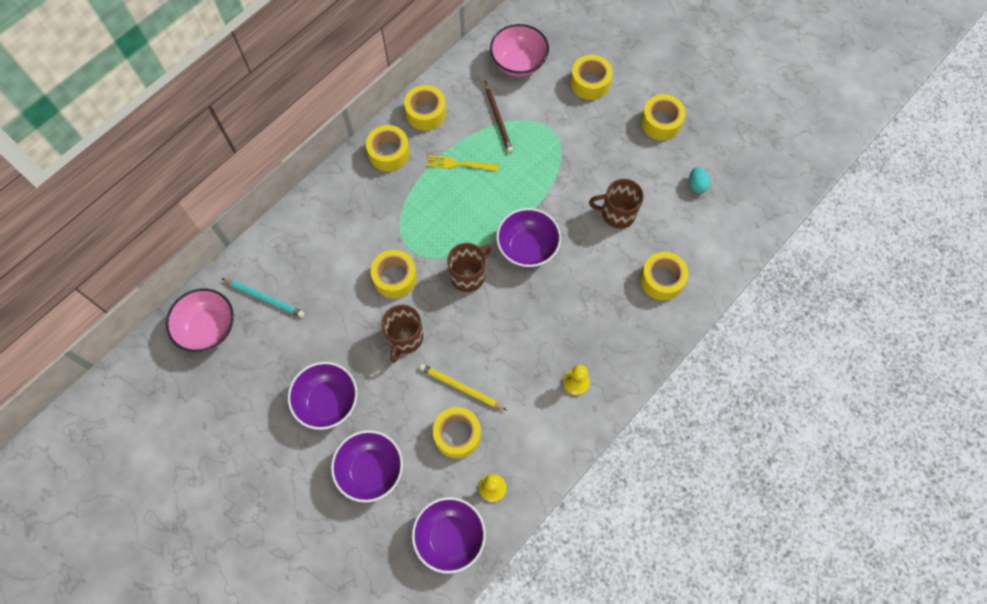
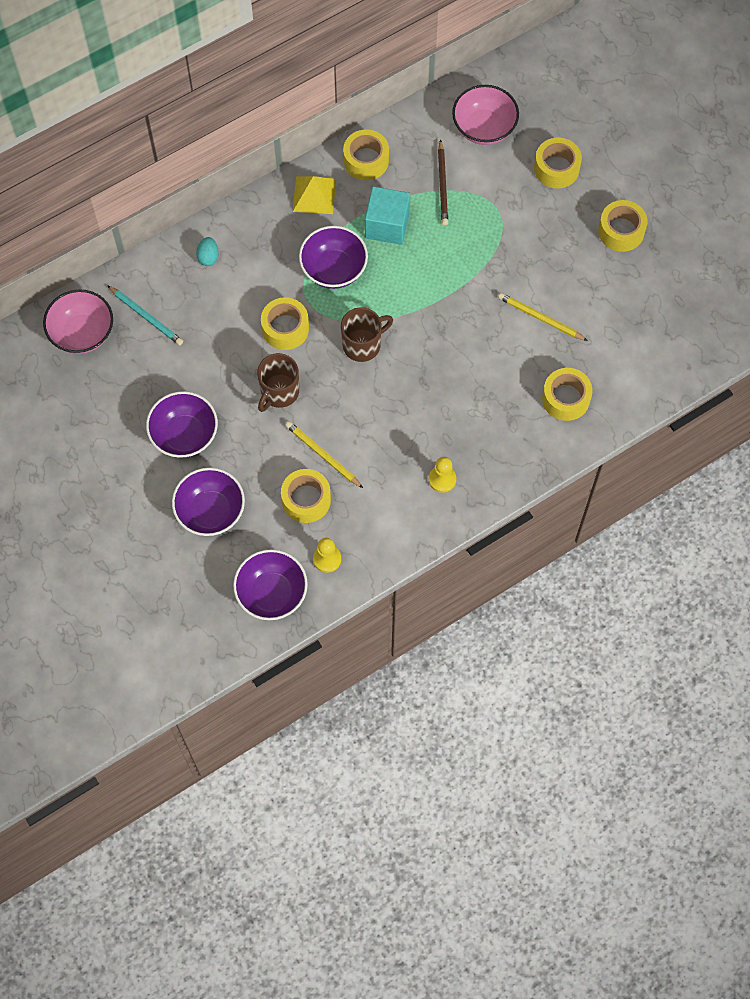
camera: 15 degrees right, 0 degrees up
yellow tape [366,125,410,171] -> yellow pyramid [293,176,336,214]
yellow fork [427,155,499,171] -> turquoise cube [365,186,410,245]
purple bowl [496,208,561,268] -> purple bowl moved to [299,226,368,289]
brown mug [589,179,644,229] -> yellow pencil [498,293,588,341]
turquoise egg [689,167,710,193] -> turquoise egg moved to [196,237,219,266]

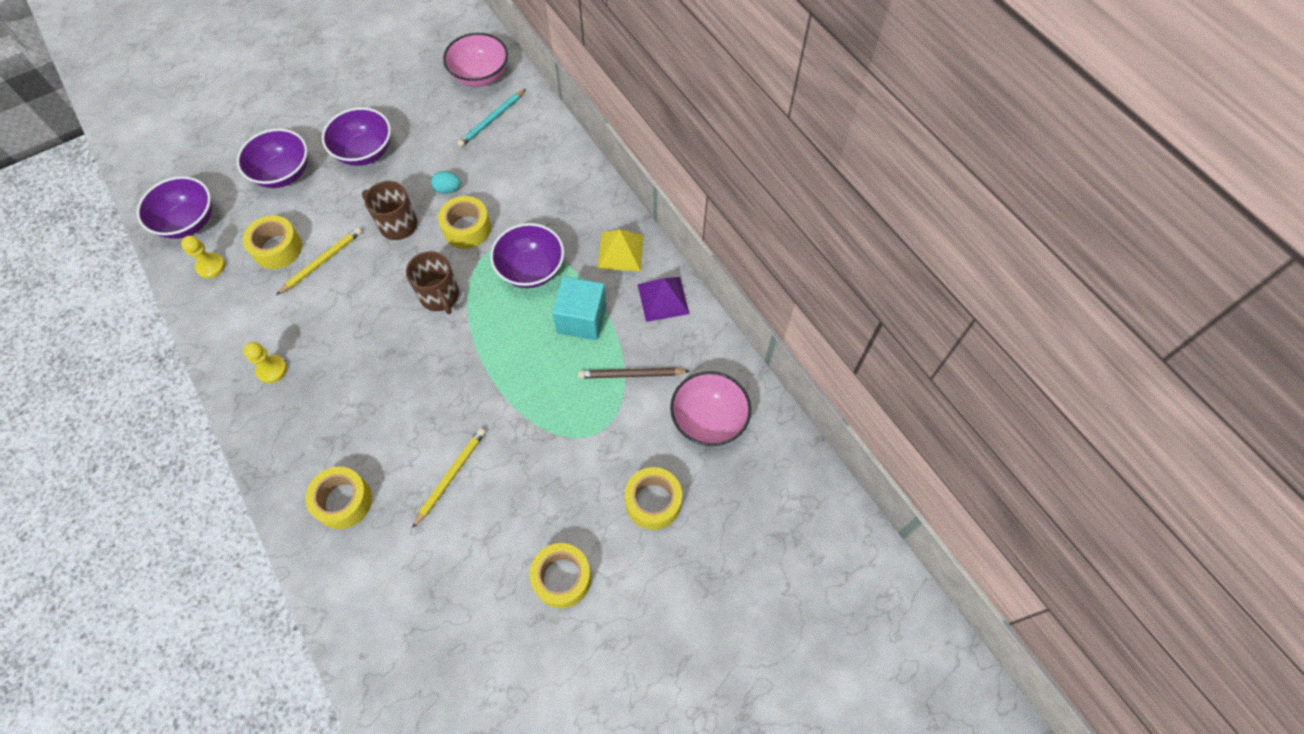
camera: 90 degrees right, 5 degrees down
turquoise egg [196,237,219,266] -> turquoise egg moved to [431,171,461,194]
yellow tape [343,130,389,180] -> purple pyramid [637,277,690,322]

